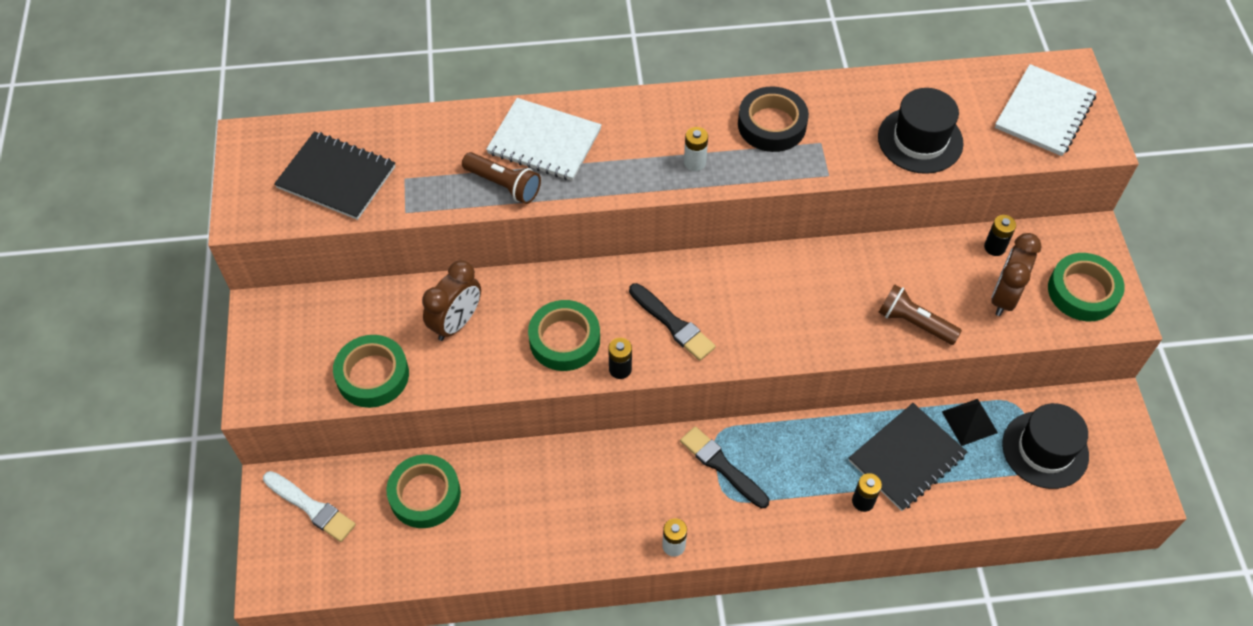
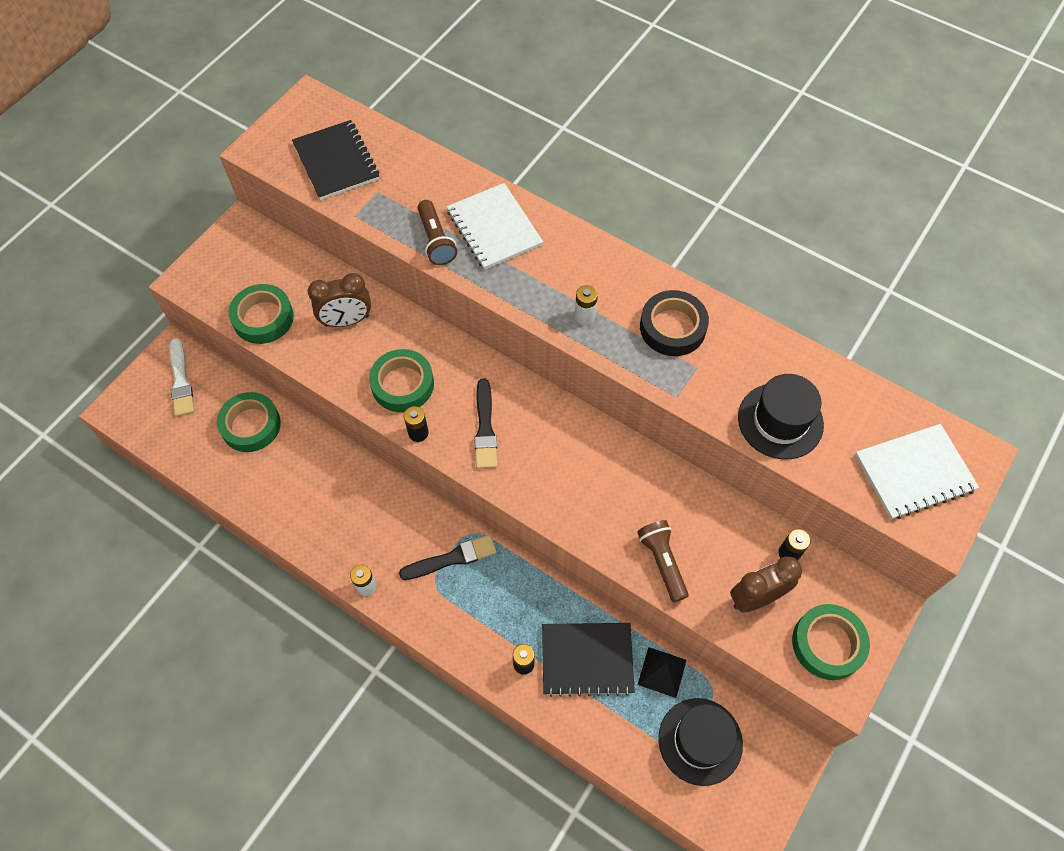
camera: 40 degrees right, 5 degrees up
black brush [680,426,769,508] -> black brush turned 75 degrees clockwise [399,535,497,580]

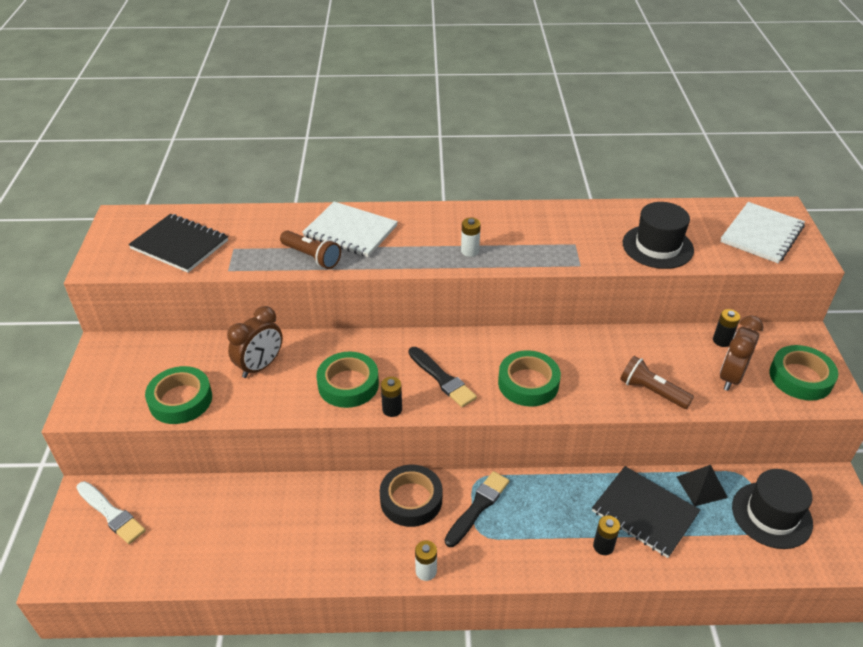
camera: 35 degrees left, 20 degrees down
green tape [217,392,281,452] -> green tape moved to [498,350,561,407]
black notebook [542,623,635,697] -> black notebook turned 75 degrees clockwise [592,466,700,558]
black tape [640,290,709,356] -> black tape moved to [380,464,443,527]

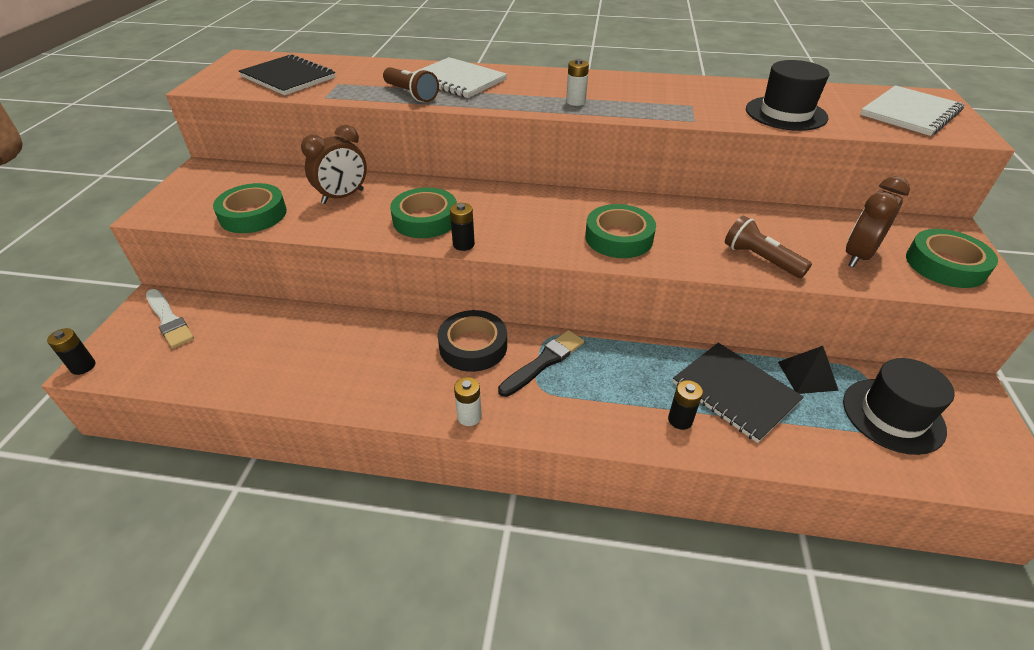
camera: 10 degrees right, 0 degrees up
black brush [408,347,477,407] -> none
black battery [713,309,740,347] -> black battery moved to [47,328,96,375]

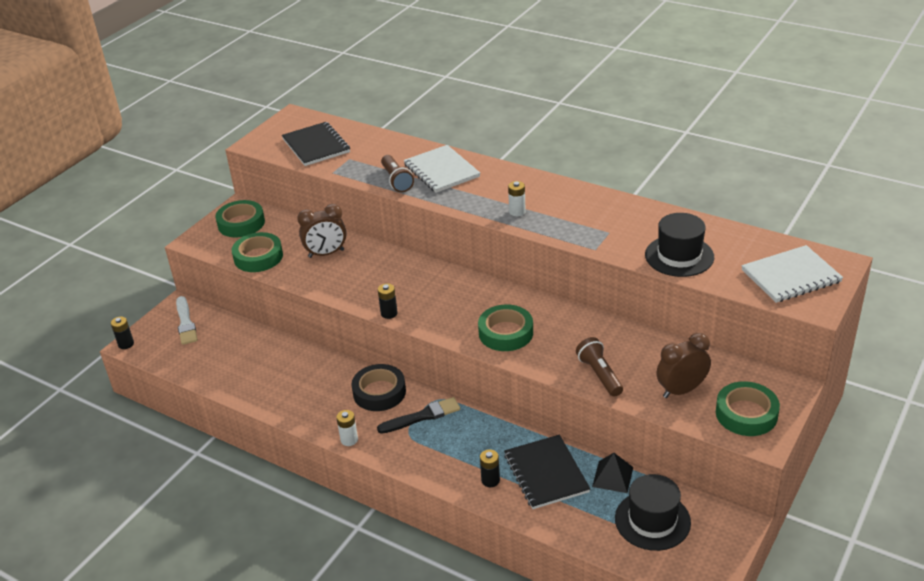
camera: 25 degrees right, 5 degrees down
green tape [390,187,457,238] -> green tape moved to [215,200,265,237]

